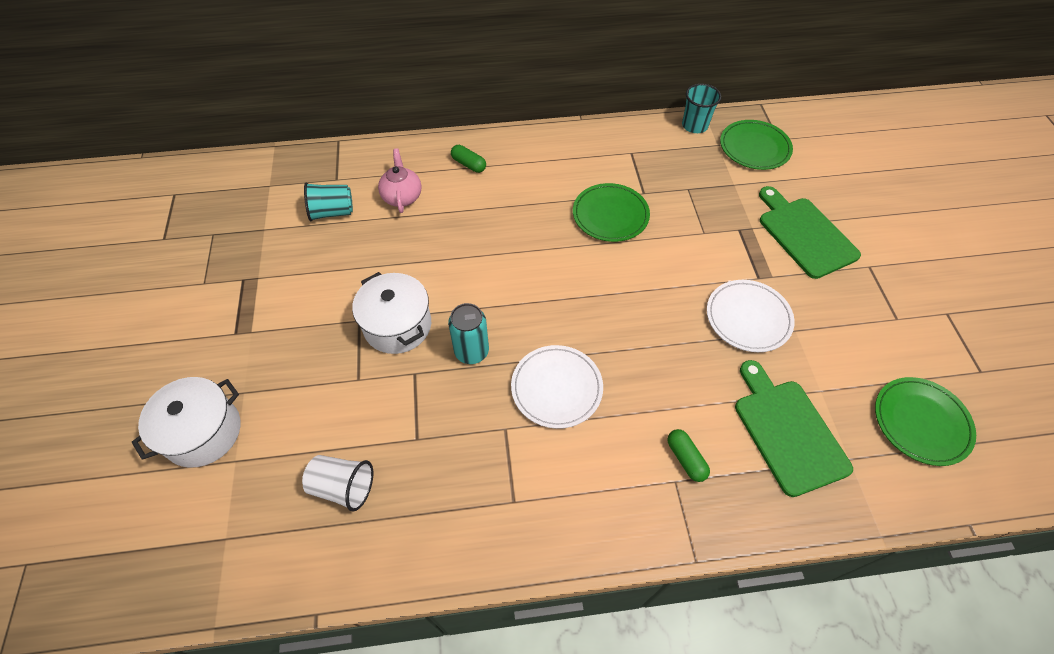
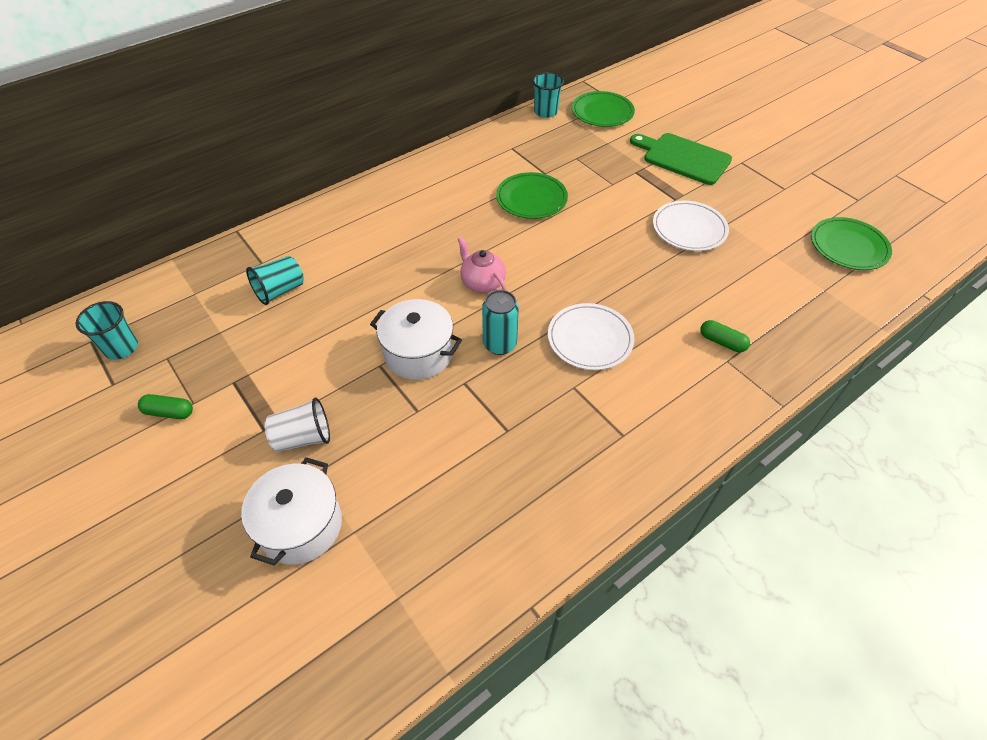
camera: 30 degrees left, 5 degrees down
white cup [302,455,373,512] -> white cup moved to [264,397,330,452]
pink teapot [378,148,421,213] -> pink teapot moved to [458,237,507,293]
green capsule [451,145,486,173] -> green capsule moved to [138,394,193,419]
green cutting board [735,360,853,497] -> none
none -> turquoise cup [76,301,138,360]

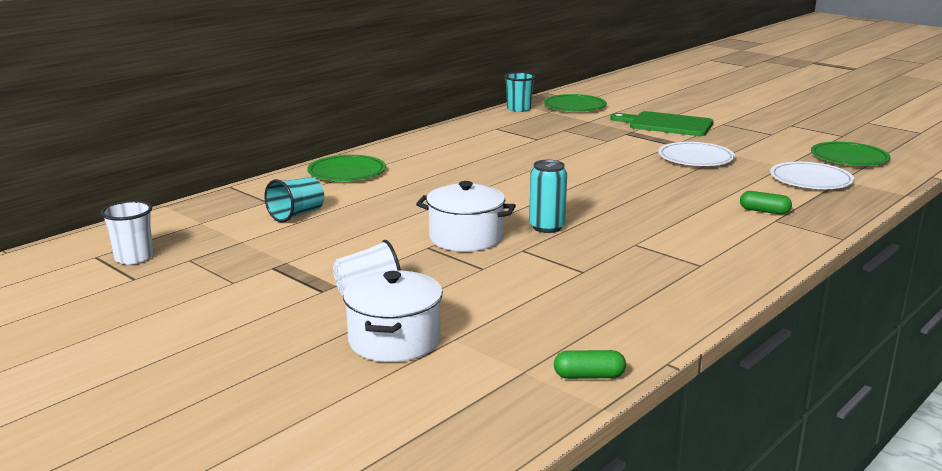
camera: 10 degrees left, 30 degrees down
turquoise cup [76,301,138,360] -> white cup [101,201,153,264]
green capsule [138,394,193,419] -> green capsule moved to [554,350,626,379]
pink teapot [458,237,507,293] -> none
green plate [496,172,568,219] -> green plate moved to [307,155,386,181]
white plate [548,303,634,370] -> white plate moved to [770,162,854,189]

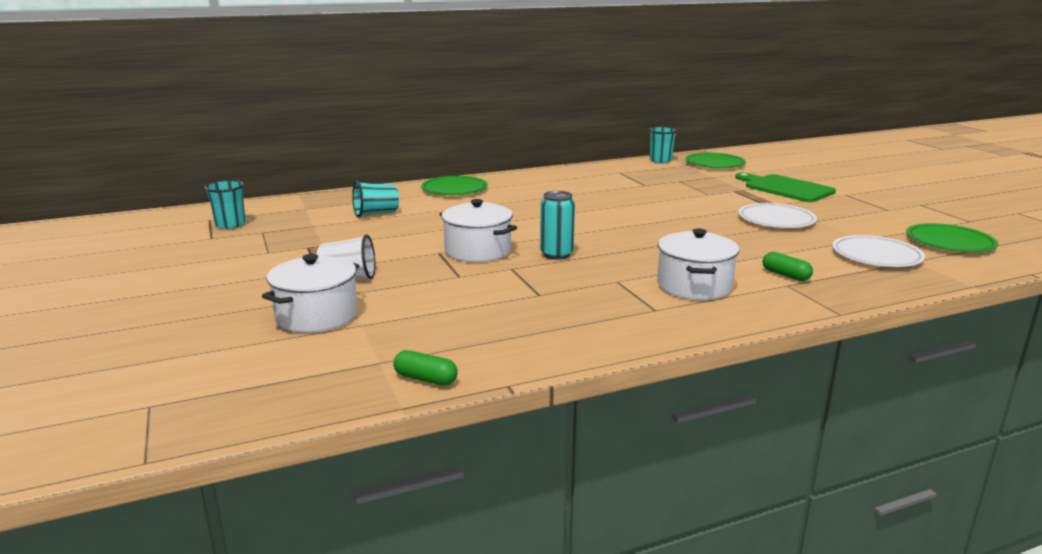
camera: 25 degrees right, 0 degrees up
white cup [101,201,153,264] -> turquoise cup [204,180,246,229]
none -> white pot [657,229,739,300]

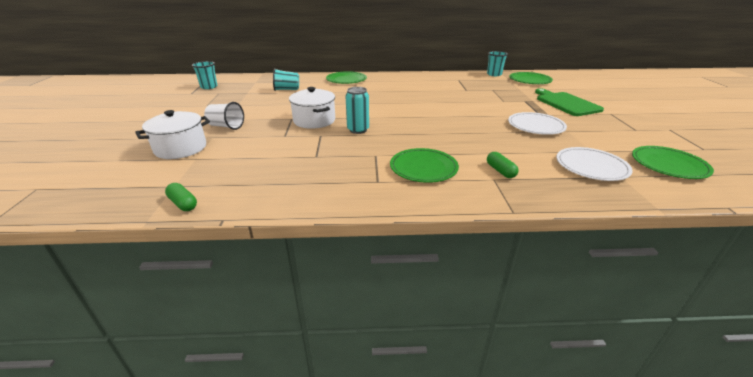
camera: 20 degrees right, 10 degrees up
white pot [657,229,739,300] -> green plate [390,148,459,183]

